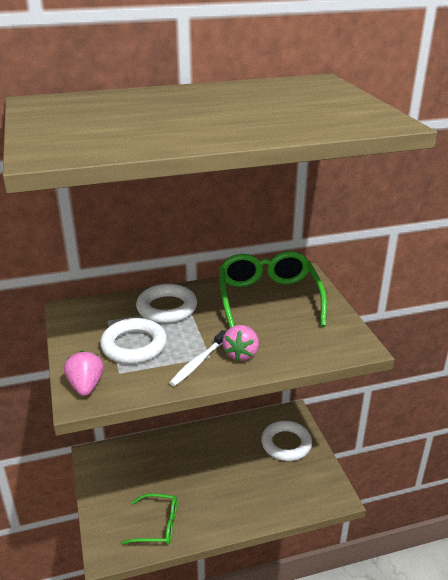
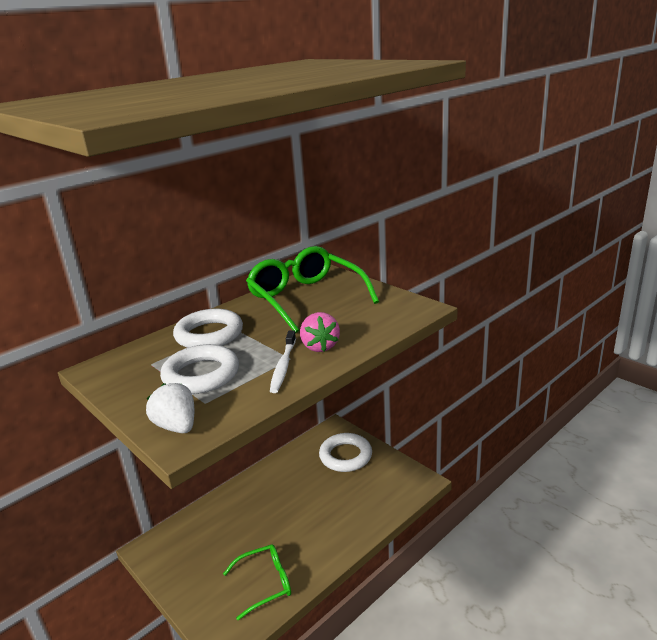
camera: 25 degrees left, 5 degrees down
pink strawberry [64,351,104,396] -> white strawberry [146,383,194,433]

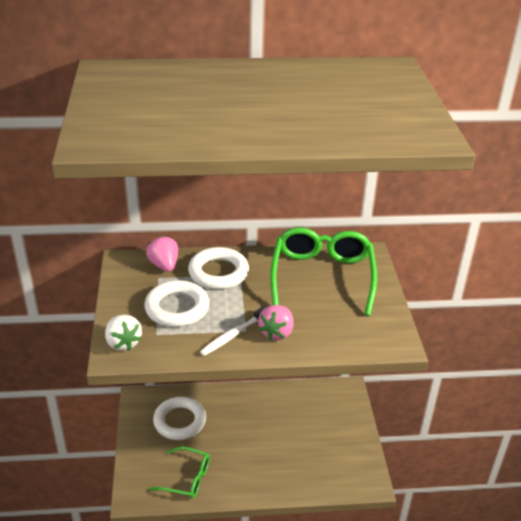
camera: 35 degrees right, 10 degrees up
white strawberry [146,383,194,433] -> white strawberry turned 150 degrees clockwise [105,315,142,351]
white ring [319,433,372,472] -> white ring moved to [153,397,206,440]
none -> pink strawberry [146,236,178,272]

